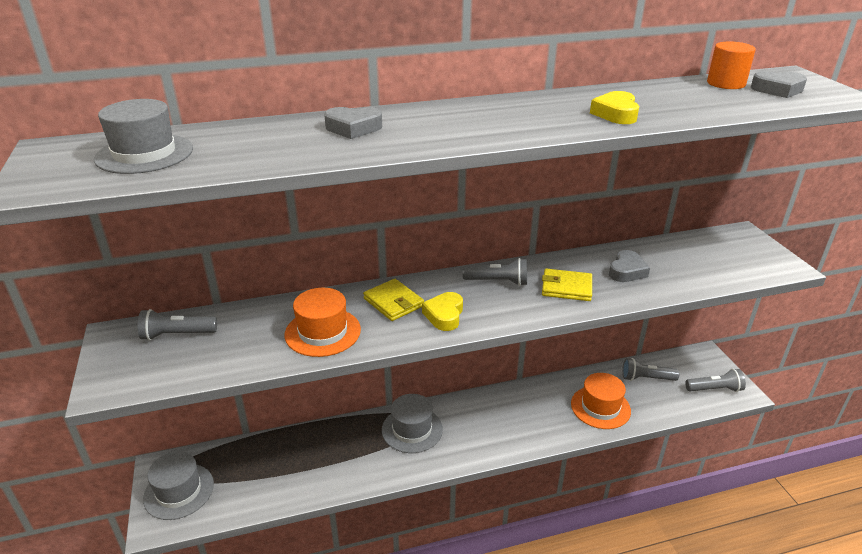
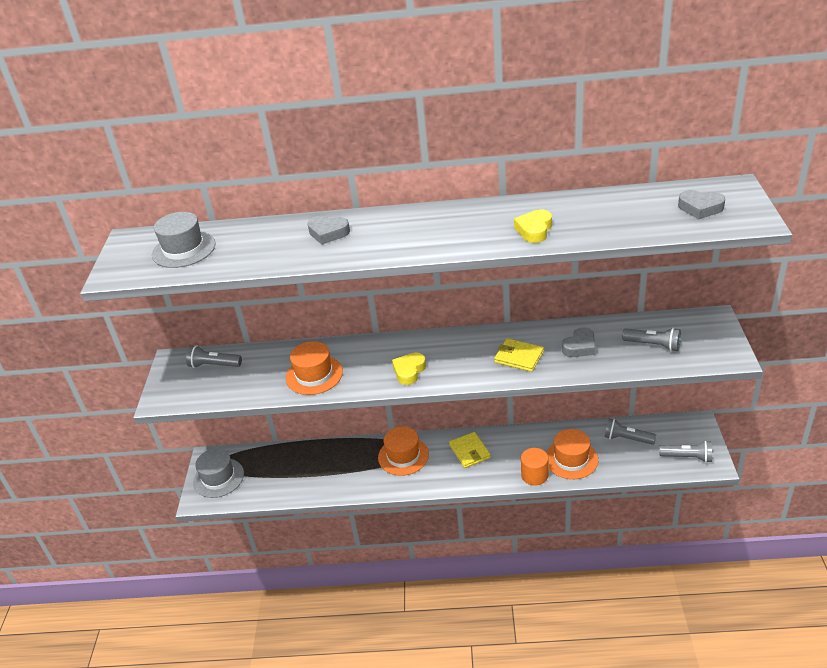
camera: 20 degrees right, 5 degrees up
yellow wallet [363,279,424,321] -> yellow wallet moved to [449,432,491,468]
grey hat [382,394,443,453] -> orange hat [378,426,429,476]
grey flashlight [463,258,527,286] -> grey flashlight moved to [622,327,681,351]
orange cylinder [707,41,756,89] -> orange cylinder moved to [521,448,548,486]

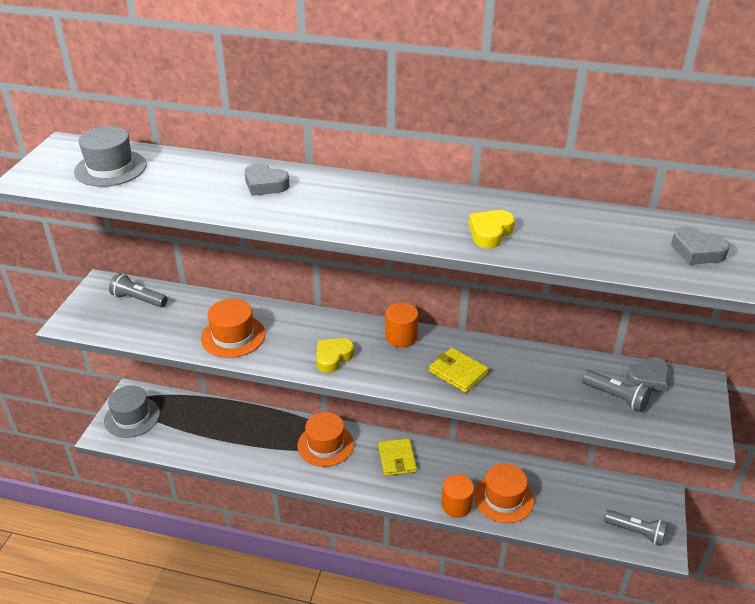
camera: 10 degrees right, 0 degrees up
grey heart [562,327,596,357] -> grey heart moved to [626,357,669,393]
grey flashlight [605,419,656,445] -> none
none -> orange cylinder [385,303,418,348]

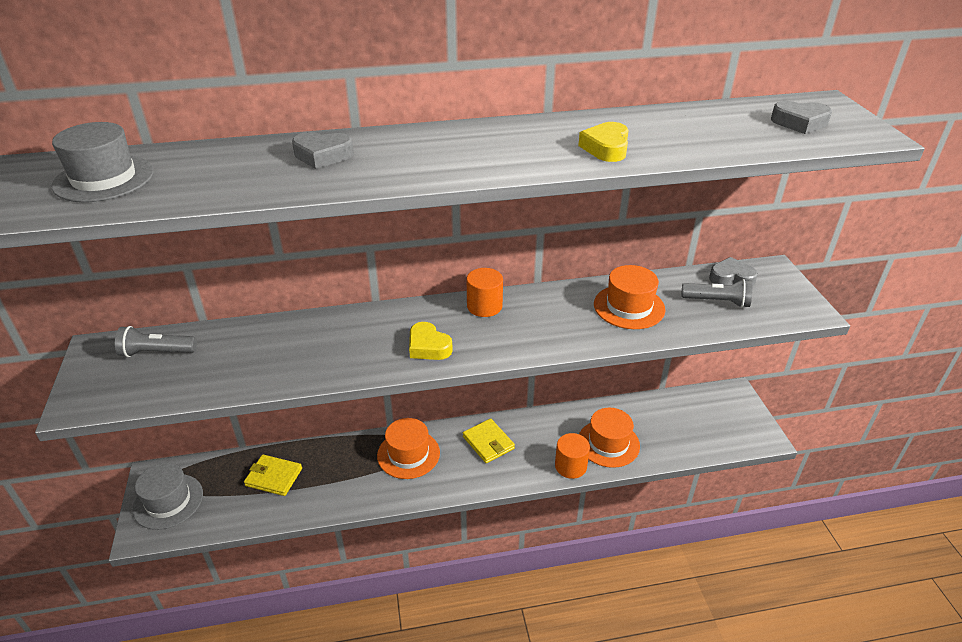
camera: 25 degrees left, 0 degrees up
orange hat [201,299,265,358] -> orange hat moved to [594,265,665,329]
yellow heart [316,338,354,373] -> yellow heart turned 60 degrees counterclockwise [409,322,453,360]
yellow wallet [429,348,489,393] -> yellow wallet moved to [244,455,302,496]
grey flashlight [604,510,668,546] -> none
grey heart [626,357,669,393] -> grey heart turned 120 degrees counterclockwise [709,257,758,286]

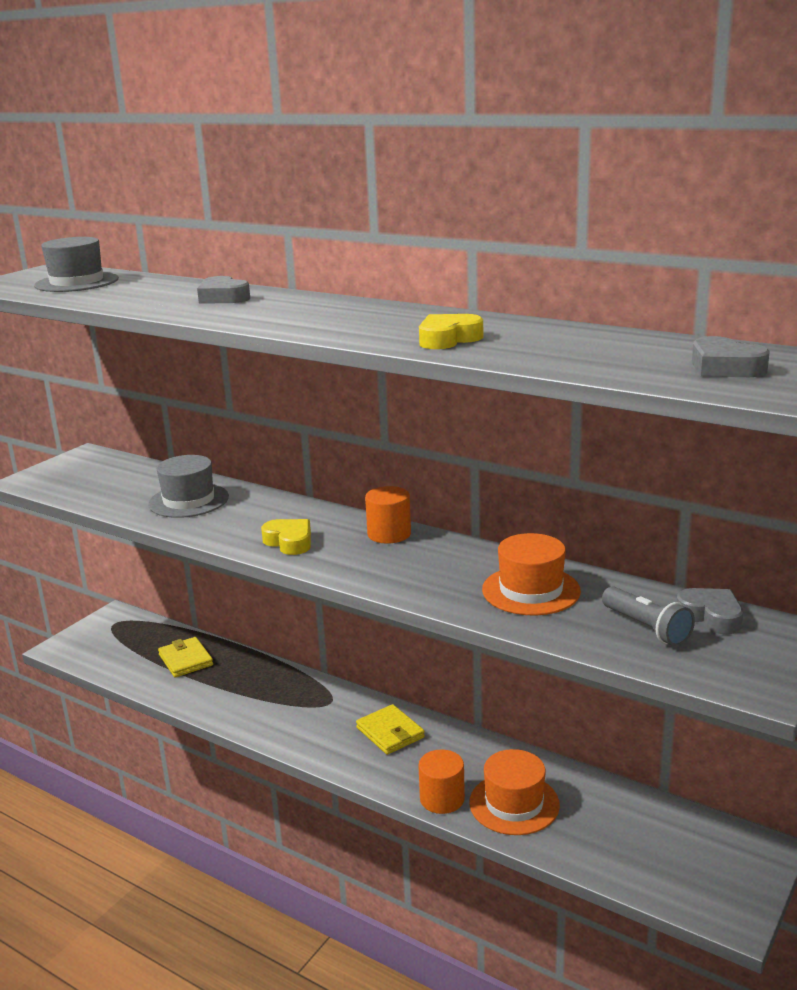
camera: 45 degrees right, 15 degrees down
grey flashlight [115,326,197,357] -> none
grey hat [133,463,203,530] -> grey hat moved to [148,455,229,518]
orange hat [377,418,440,479] -> none
yellow heart [409,322,453,360] -> yellow heart turned 135 degrees clockwise [261,519,311,555]
yellow wallet [463,418,515,463] -> yellow wallet turned 45 degrees counterclockwise [356,704,425,755]

